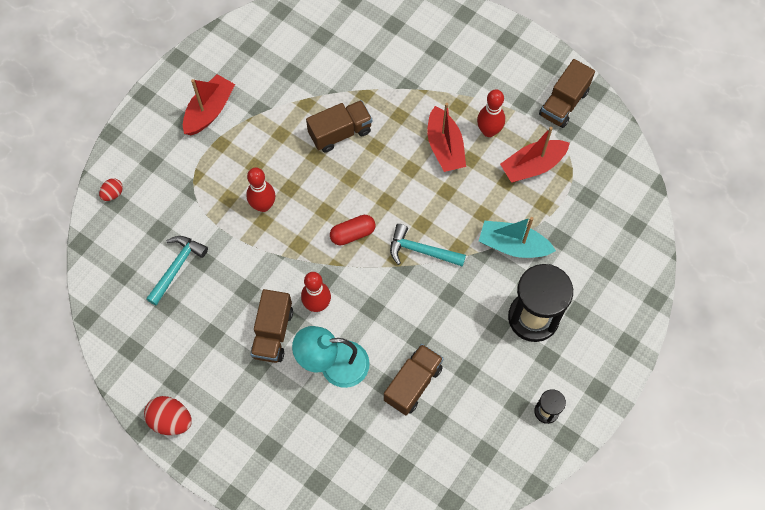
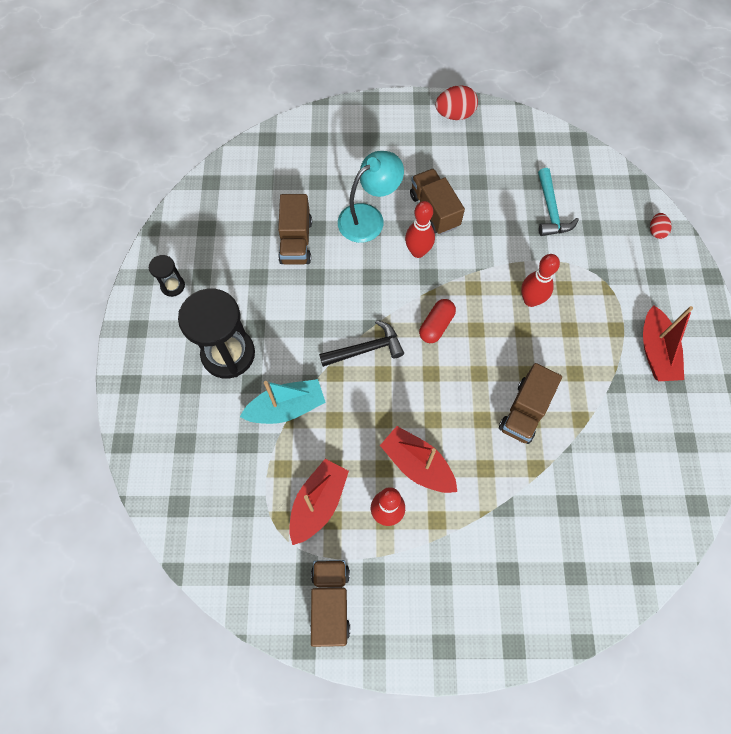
camera: 145 degrees right, 0 degrees up
turquoise hammer [390,224,466,267] -> black hammer [319,320,404,367]

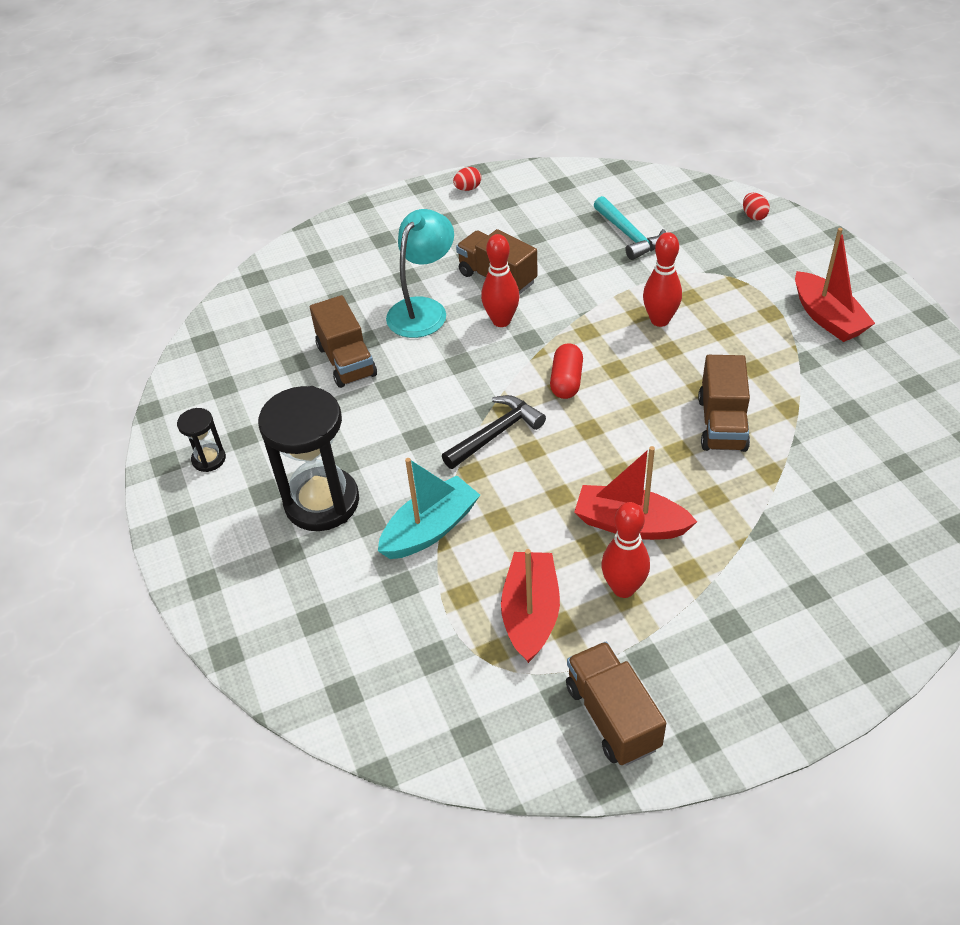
camera: 20 degrees left, 20 degrees down
red egg [435,85,478,120] -> red egg [453,167,481,191], size x0.57

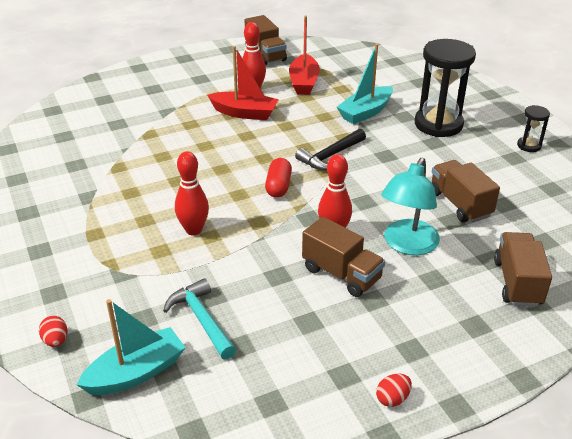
camera: 175 degrees right, 10 degrees down
brown truck [698,355,750,452] -> brown truck moved to [494,232,552,307]
red boat [795,228,875,342] -> none
none -> turquoise boat [76,299,186,395]

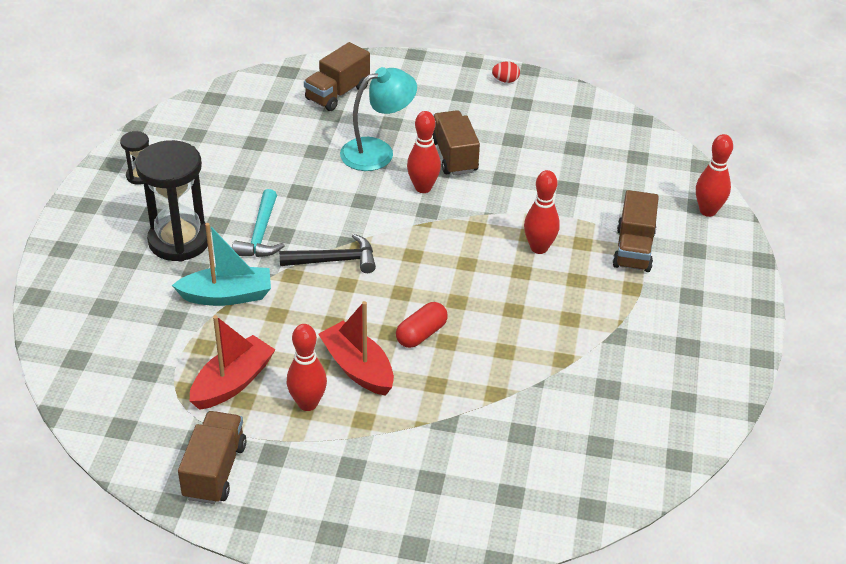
camera: 145 degrees left, 5 degrees up
red egg [39,316,68,347] -> red bowling pin [696,134,733,217]
turquoise boat [76,299,186,395] -> none
turquoise hammer [163,278,236,359] -> turquoise hammer moved to [232,189,285,257]
red capsule [265,158,292,198] -> red capsule moved to [396,302,448,348]
brown truck [432,160,500,223] -> brown truck moved to [613,190,659,272]

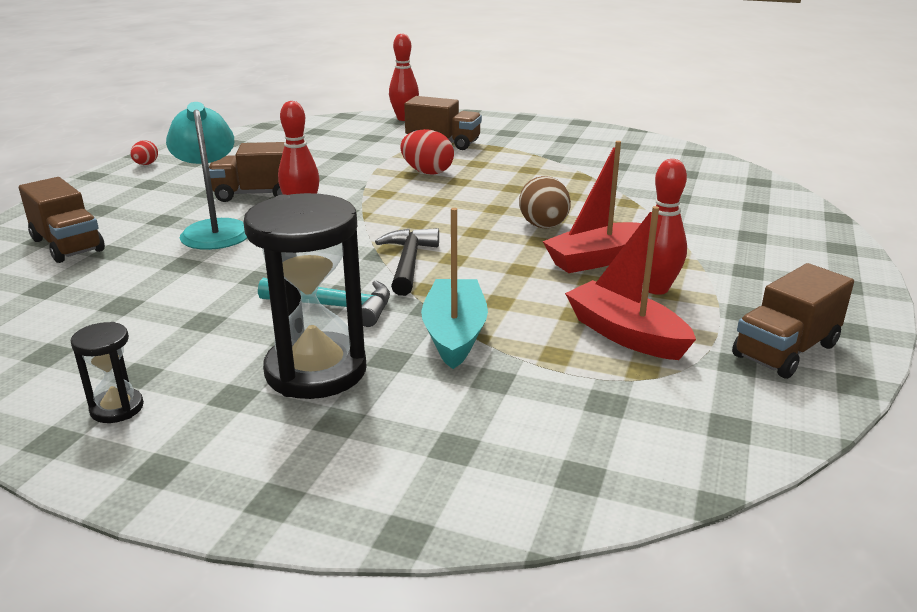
camera: 80 degrees left, 15 degrees down
brown truck [178,411,246,504] -> brown truck turned 60 degrees counterclockwise [732,263,854,379]
red capsule [396,302,448,348] -> brown egg [519,176,571,229]
red bowling pin [524,170,560,254] -> red egg [400,129,454,175]

